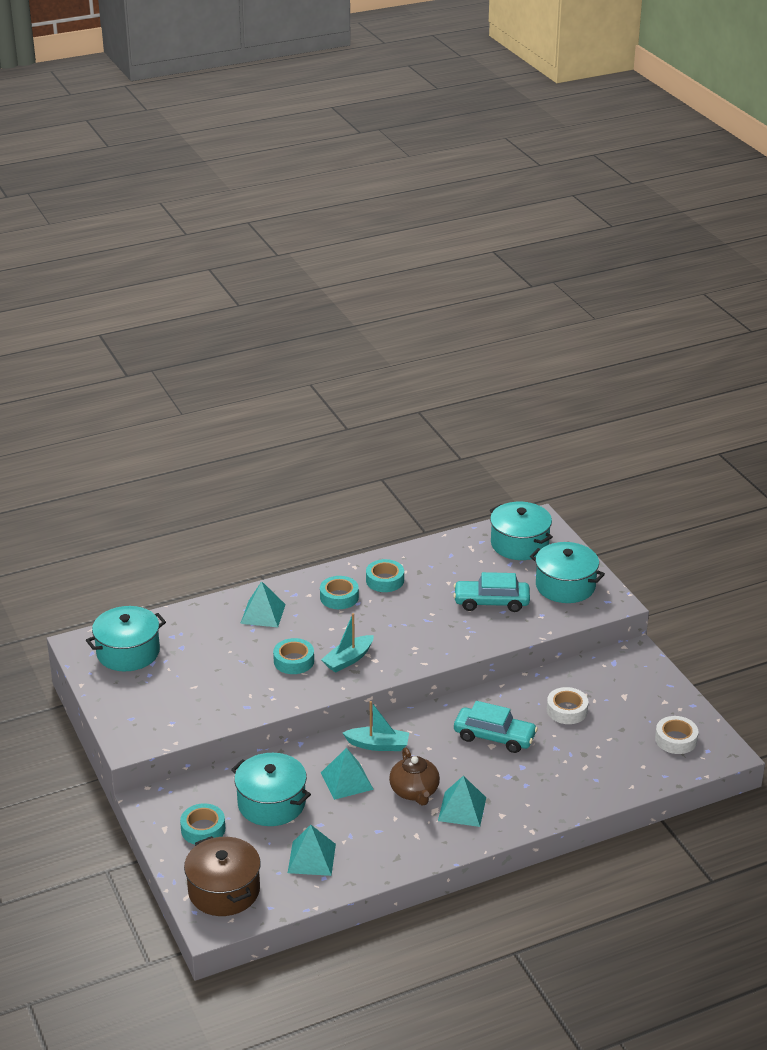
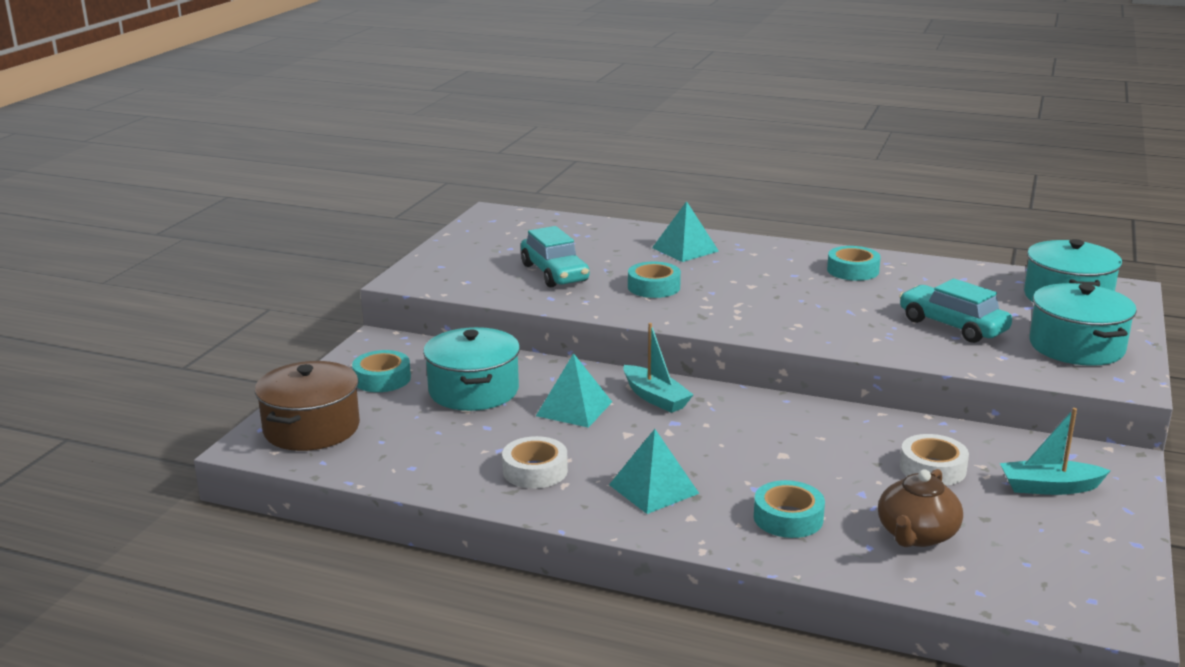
camera: 45 degrees right, 10 degrees down
turquoise pot [86,606,166,671] -> none
turquoise pyramid [288,825,336,876] -> none
turquoise tape [320,576,359,609] -> turquoise tape moved to [754,480,825,538]
turquoise boat [321,613,374,673] -> turquoise boat moved to [1000,408,1111,495]
brown teapot [389,748,440,805] -> brown teapot moved to [878,469,963,547]
turquoise car [454,701,538,753] -> turquoise car moved to [521,226,590,287]
white tape [655,716,698,754] -> white tape moved to [502,436,568,488]

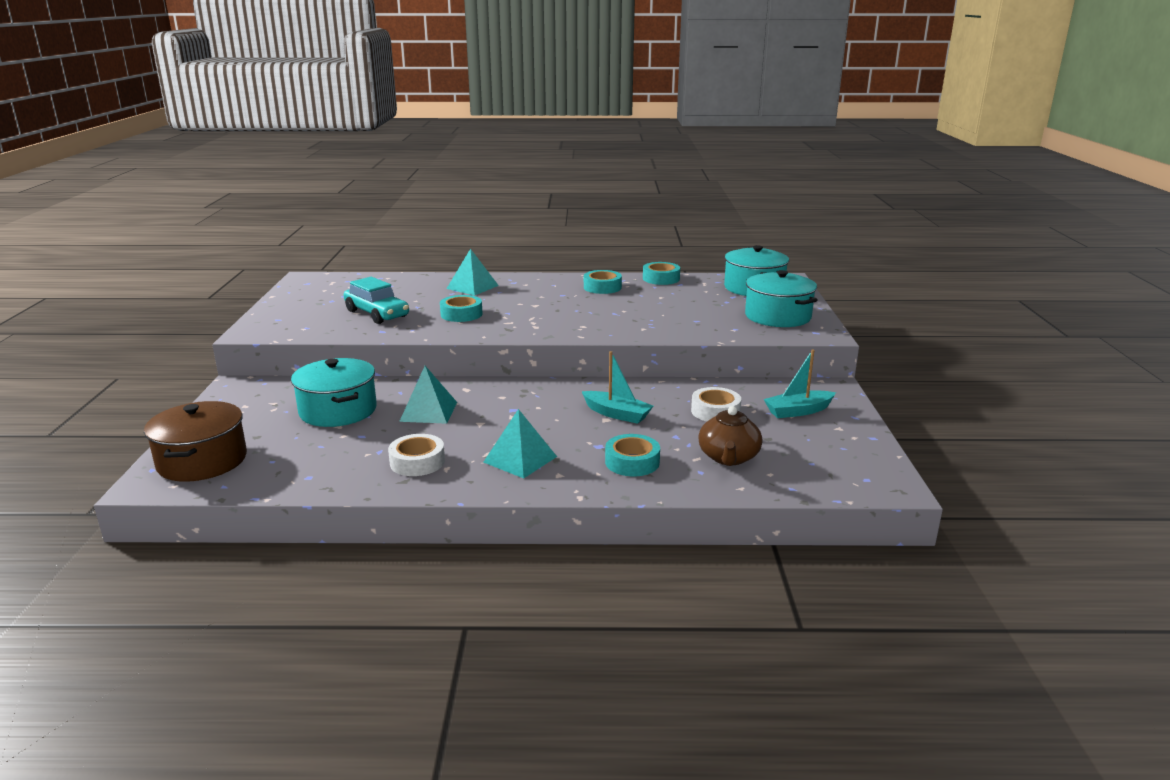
camera: 20 degrees left, 0 degrees up
turquoise tape [352,350,411,392] -> turquoise tape moved to [643,262,680,285]
turquoise boat [623,323,694,413] -> turquoise boat moved to [582,351,653,424]
turquoise car [899,279,1012,343] -> none

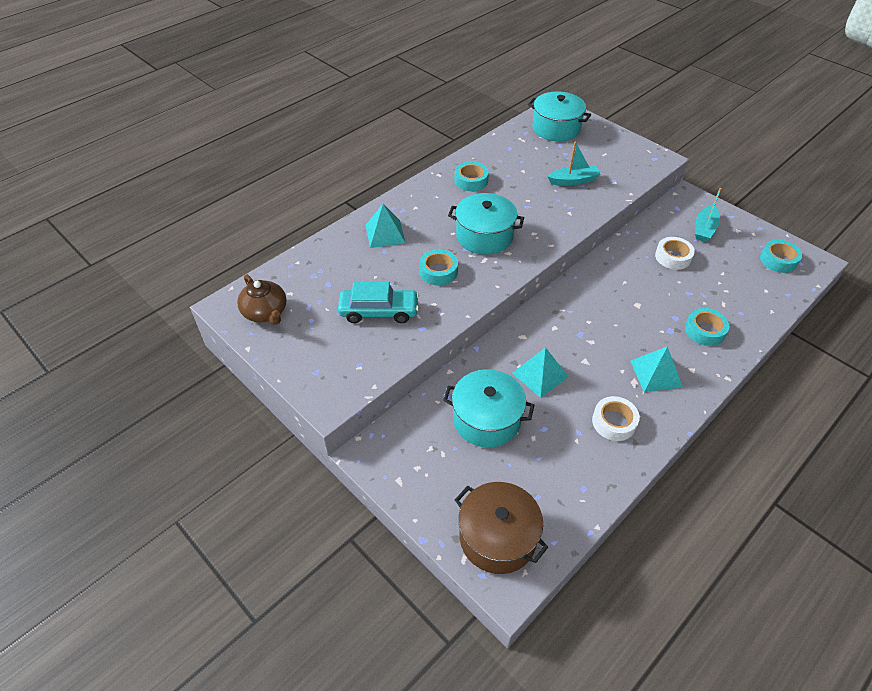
camera: 45 degrees left, 25 degrees up
turquoise boat [582,351,653,424] -> turquoise boat moved to [547,142,601,186]
turquoise tape [643,262,680,285] -> turquoise tape moved to [760,240,802,273]
brown teapot [698,406,762,466] -> brown teapot moved to [237,274,287,325]
turquoise pot [745,270,818,327] -> turquoise pot moved to [448,193,524,255]

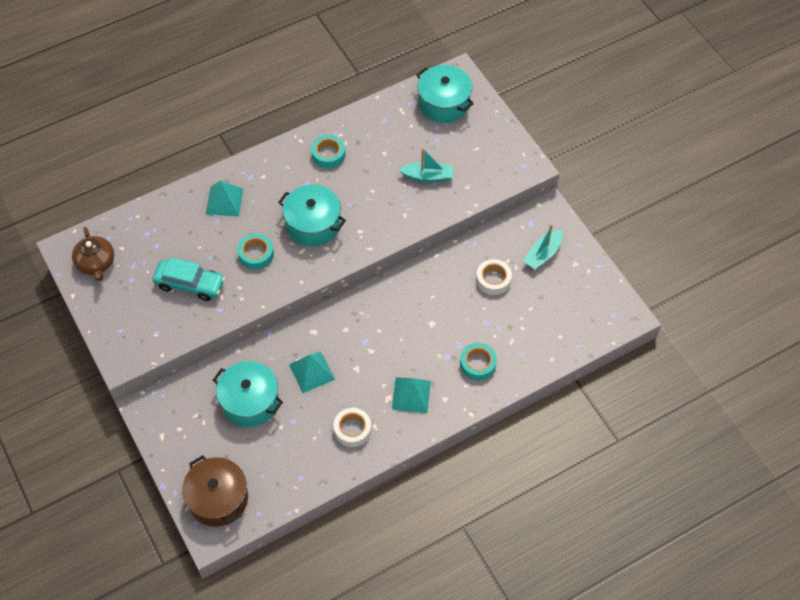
camera: 15 degrees right, 10 degrees up
turquoise tape [760,240,802,273] -> none

